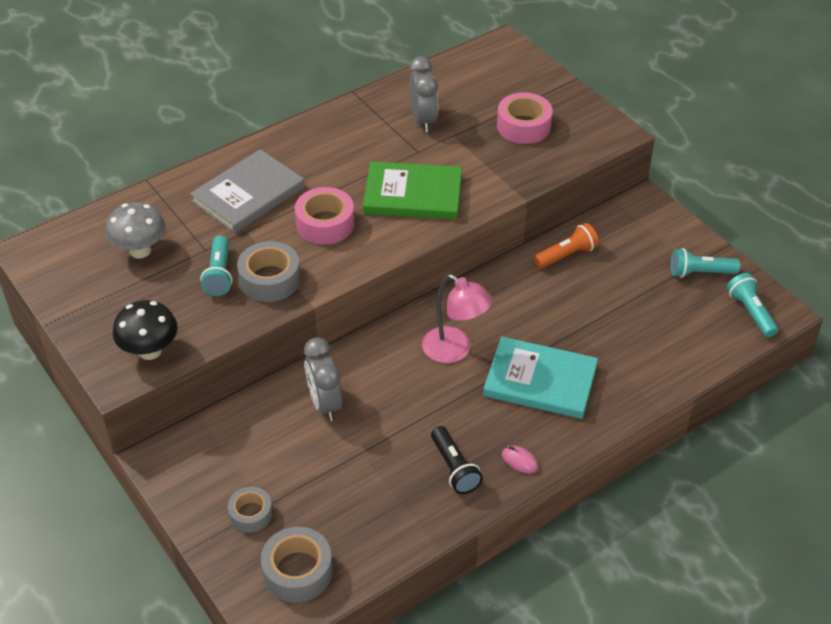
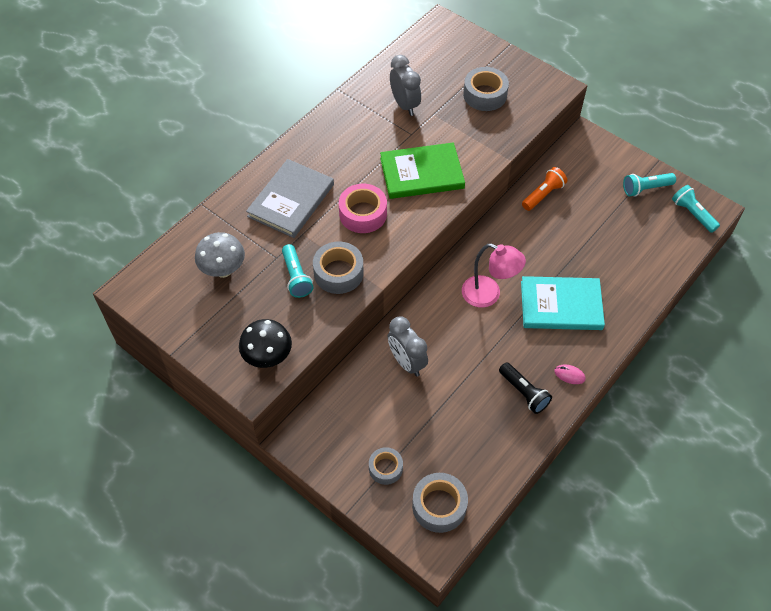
camera: 15 degrees left, 10 degrees up
pink tape [497,92,553,144] -> grey tape [463,67,509,111]

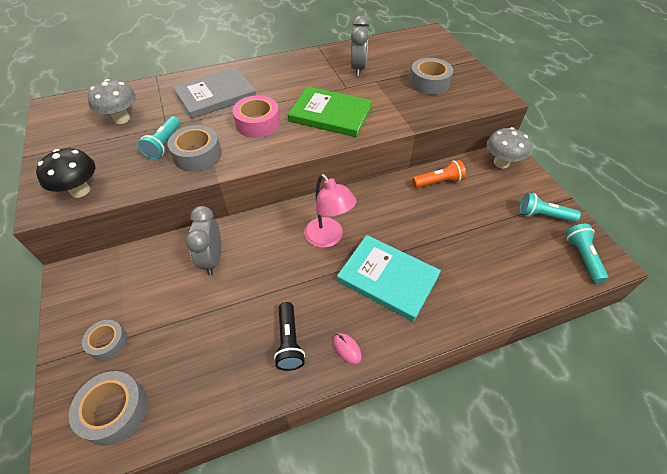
camera: 30 degrees right, 5 degrees down
none -> grey mushroom [487,127,531,168]

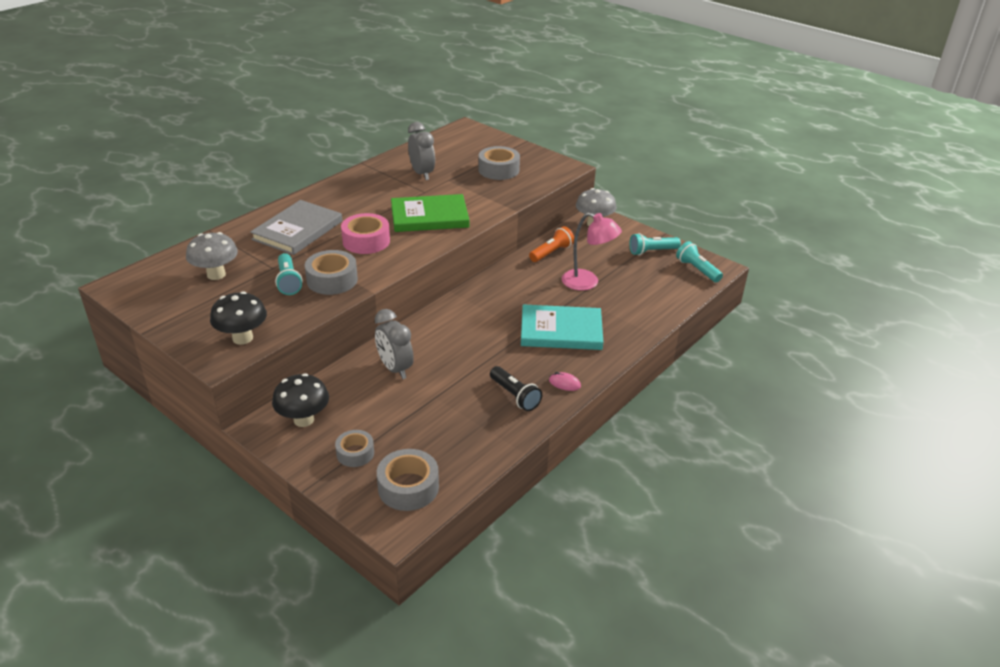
camera: 30 degrees left, 15 degrees down
pink lamp [304,174,357,248] -> pink lamp moved to [562,212,622,291]
none -> black mushroom [272,373,329,427]

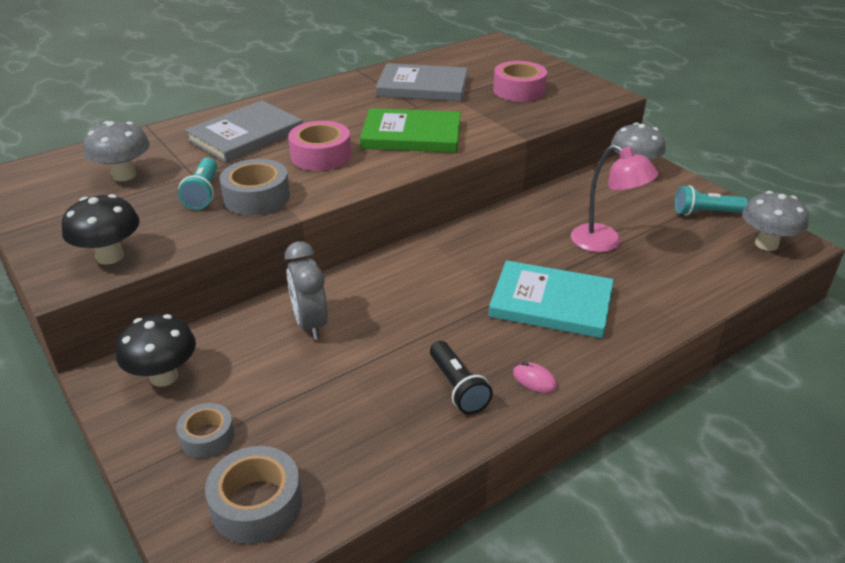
camera: 15 degrees right, 0 degrees up
grey clock [408,122,435,180] -> grey book [376,63,468,102]
grey tape [478,146,520,180] -> pink tape [493,61,547,102]
orange flashlight [529,226,574,262] -> none
turquoise flashlight [676,241,723,282] -> grey mushroom [742,191,809,251]

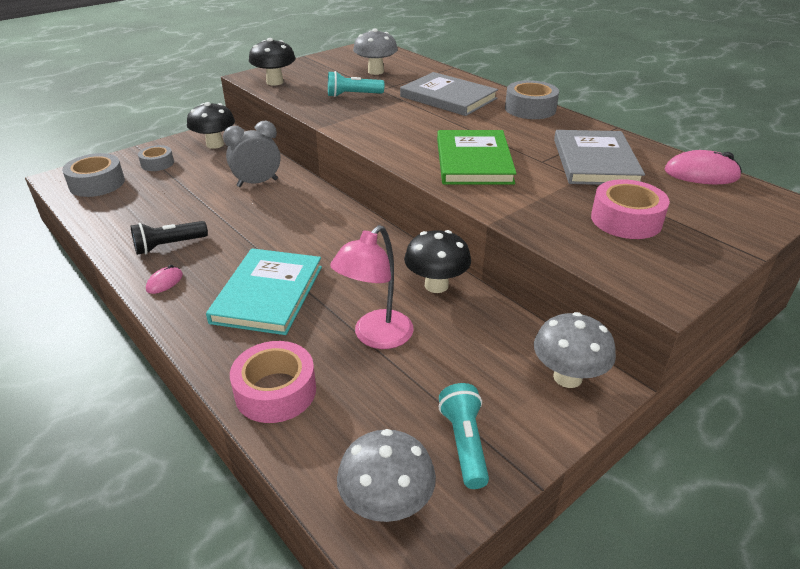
camera: 85 degrees right, 0 degrees up
grey tape [220,159,290,215] -> grey tape moved to [505,80,559,119]
pink tape [288,121,351,171] -> pink tape moved to [230,341,316,423]
none -> black mushroom [404,230,471,293]
none -> pink mouse [665,150,742,184]

